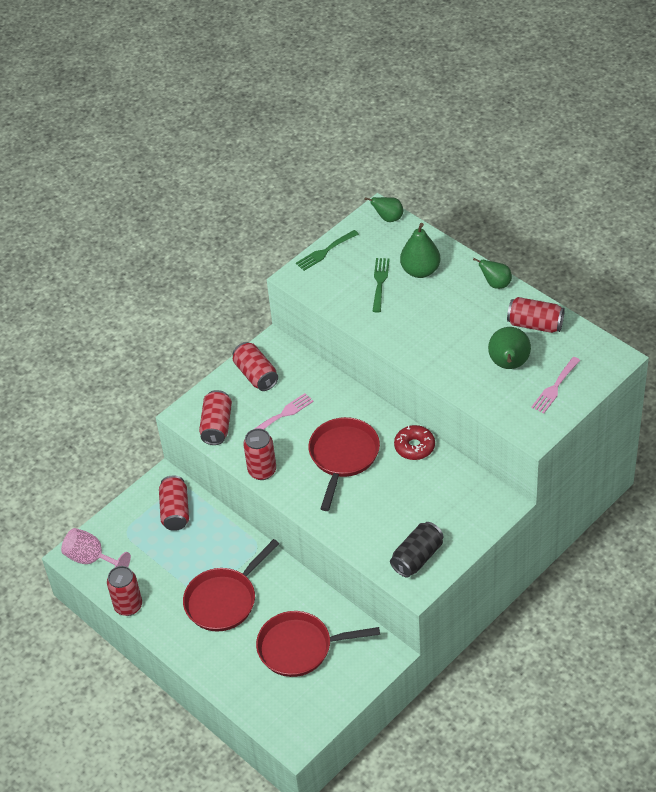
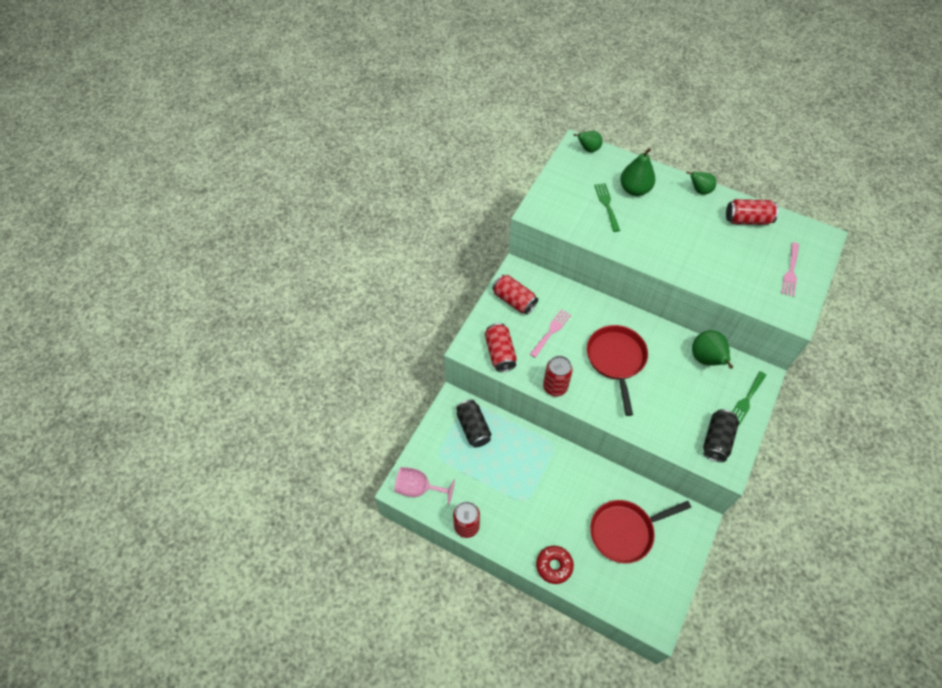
camera: 20 degrees left, 10 degrees up
red can [159,476,189,531] -> black can [456,399,491,447]
red pan [183,539,279,632] -> none
green fork [296,230,359,271] -> green fork moved to [732,371,766,425]
red donut [394,425,435,460] -> red donut moved to [536,546,574,584]
green pear [488,327,531,369] -> green pear moved to [692,330,733,369]

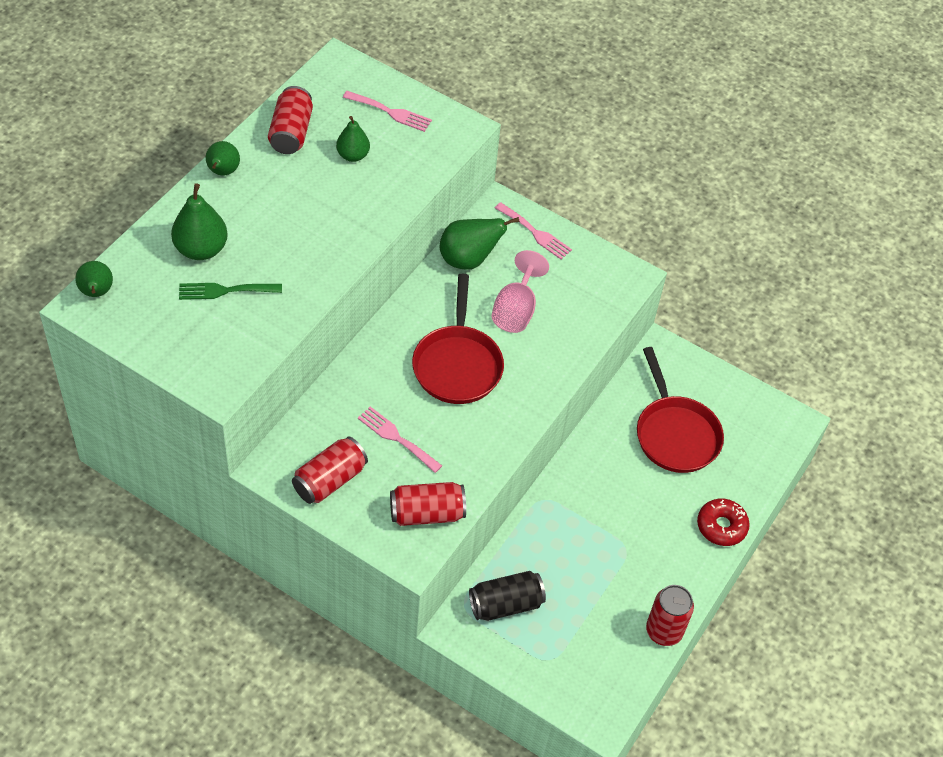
camera: 90 degrees left, 5 degrees down
pink goblet [394,467,455,505] -> pink goblet moved to [492,250,549,333]
red can [543,356,573,397] -> none
red pan [587,325,648,416] -> red pan turned 90 degrees counterclockwise [412,274,504,404]
black can [703,409,739,462] -> none
green fork [732,371,766,425] -> pink fork [495,202,572,260]
none -> green pear [336,116,370,162]

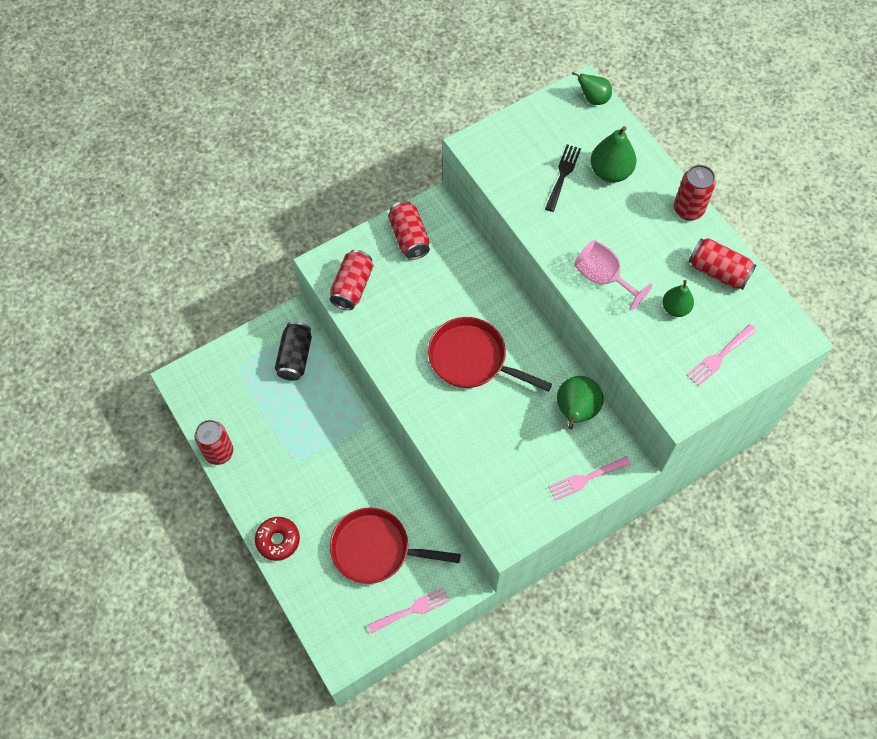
camera: 120 degrees right, 10 degrees up
green fork [179,283,282,300] -> black fork [545,144,581,212]
green pear [206,141,240,176] -> red can [674,165,716,221]
pink fork [358,407,442,473] -> pink fork moved to [367,587,449,634]
pink goblet [492,250,549,333] -> pink goblet moved to [574,240,652,311]

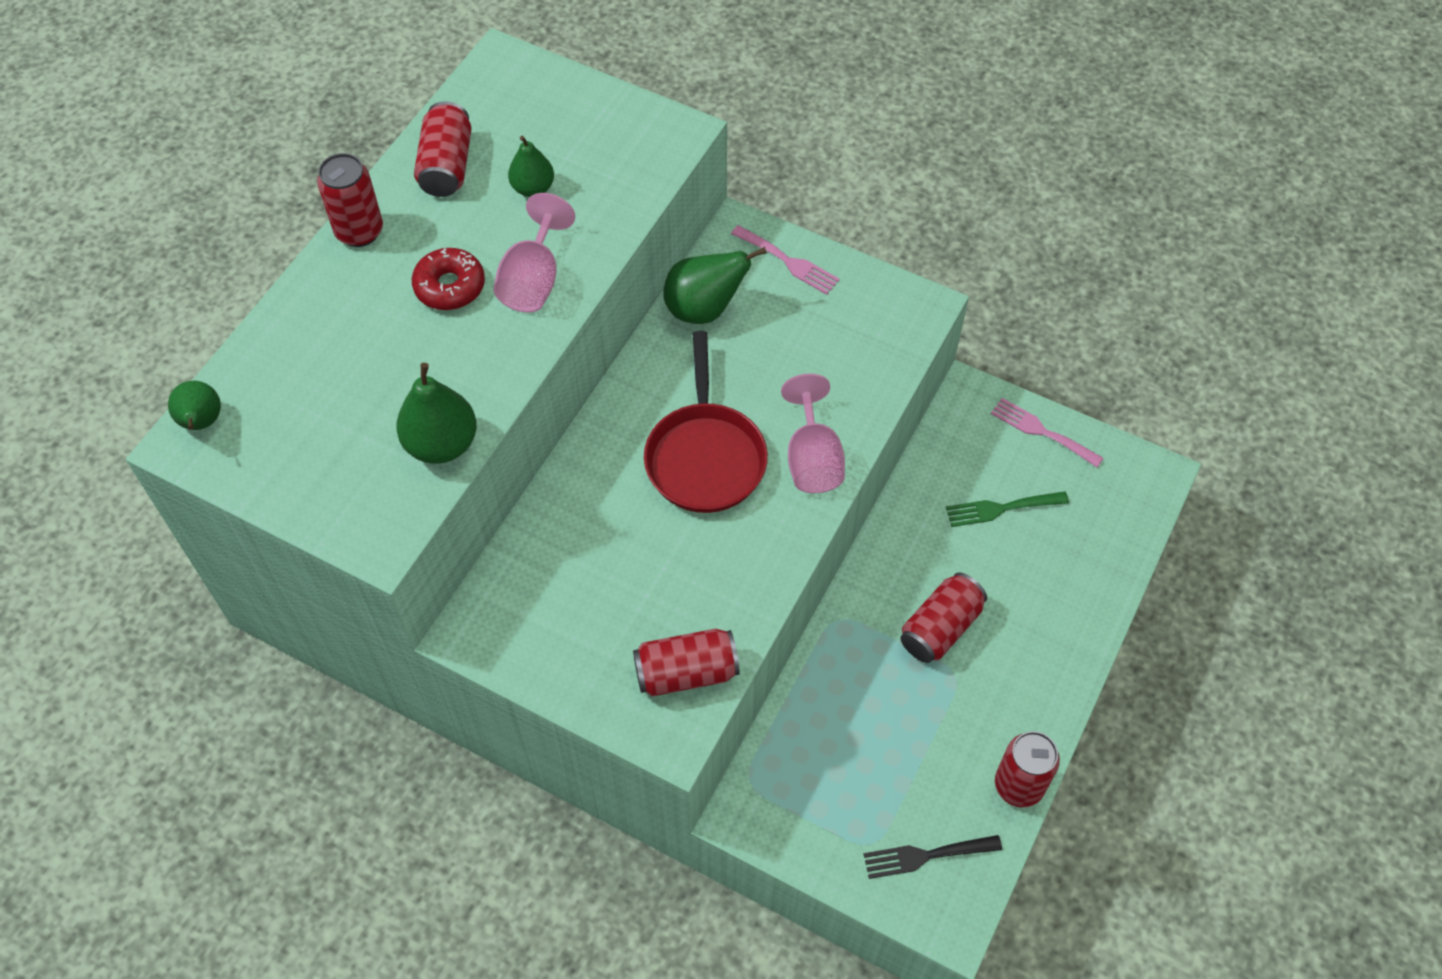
camera: 120 degrees left, 5 degrees down
red donut [255,517,300,561] -> red donut moved to [412,248,485,310]
black can [275,322,312,381] -> none
red pan [330,507,461,584] -> green fork [946,491,1069,527]
red can [388,201,430,260] -> red can moved to [901,572,987,663]
black fork [545,144,581,212] -> black fork moved to [864,835,1002,879]
green pear [590,126,636,183] -> green pear moved to [396,363,477,463]
pink fork [687,324,757,387] -> none
none -> pink goblet [781,373,845,493]

